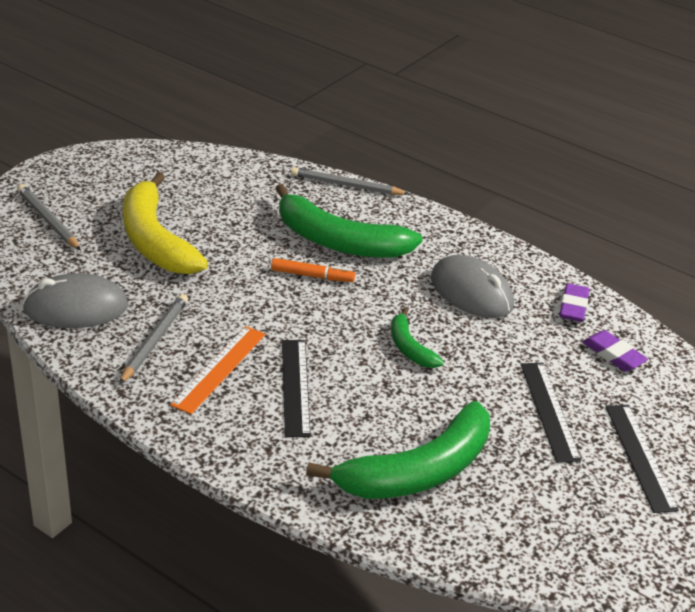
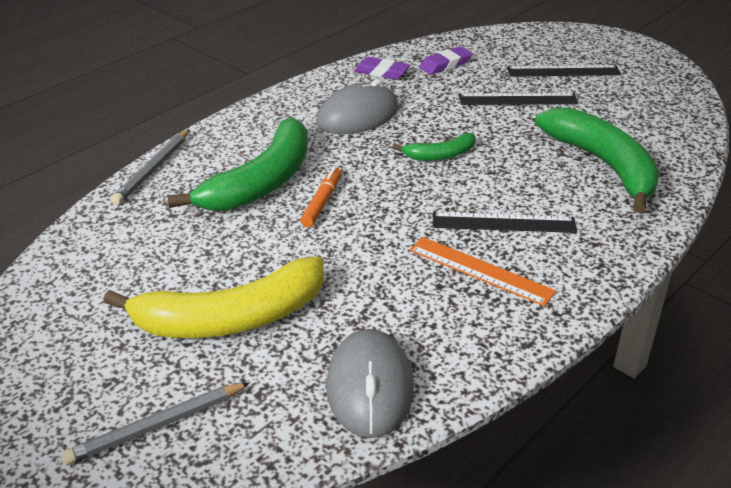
camera: 80 degrees left, 0 degrees up
grey pencil [119,294,188,385] -> none

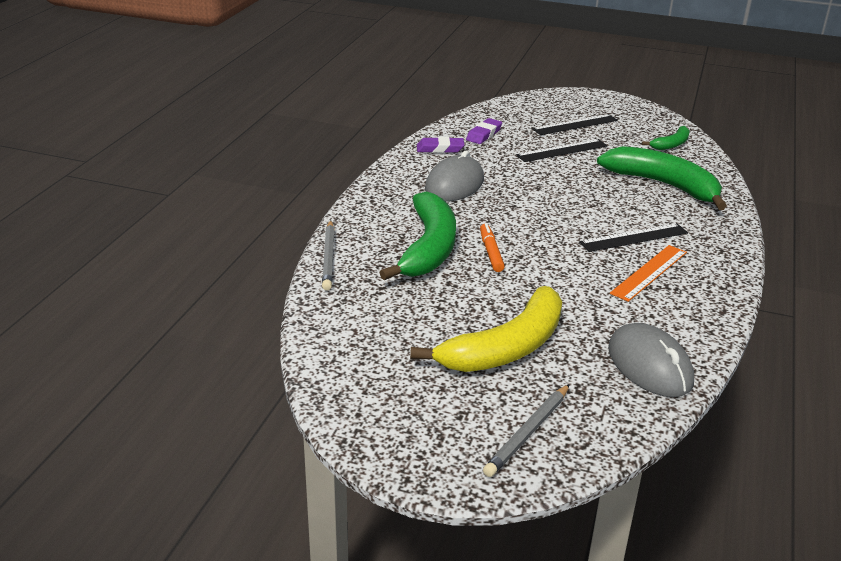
camera: 25 degrees left, 5 degrees down
green banana [392,133,476,161] -> green banana moved to [642,126,690,150]
orange ruler [410,237,556,306] -> orange ruler turned 60 degrees counterclockwise [610,245,687,302]

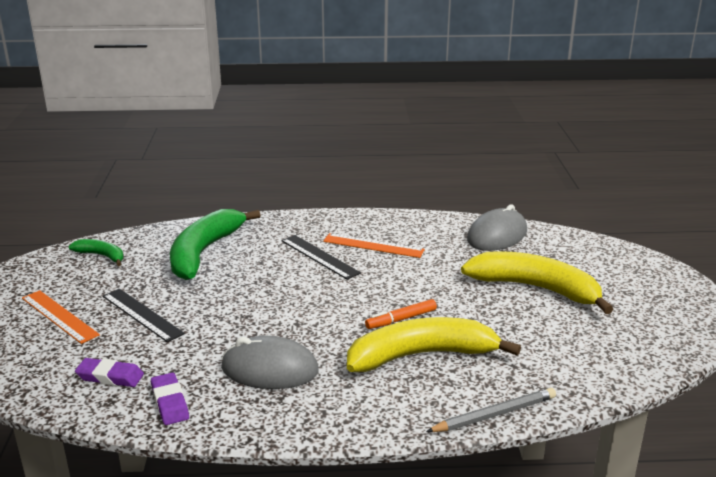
camera: 110 degrees left, 5 degrees down
green banana [380,192,456,280] -> yellow banana [347,317,521,372]
grey pencil [483,384,570,477] -> none
black ruler [532,114,618,135] -> orange ruler [22,290,100,344]

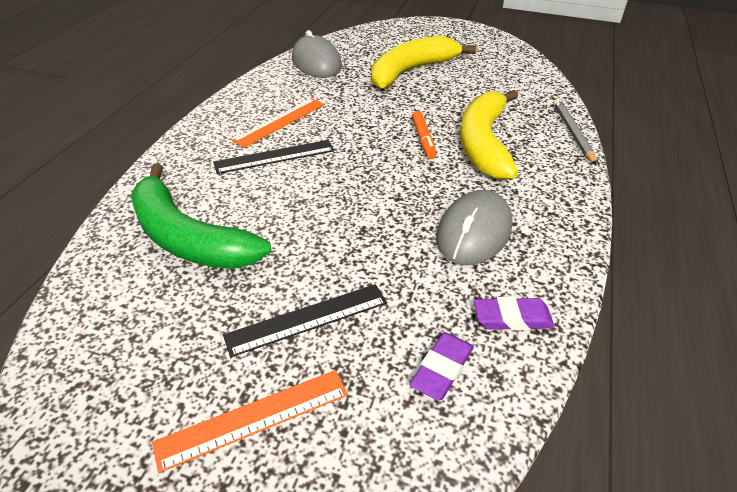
camera: 70 degrees left, 15 degrees up
green banana [69,239,123,266] -> none

